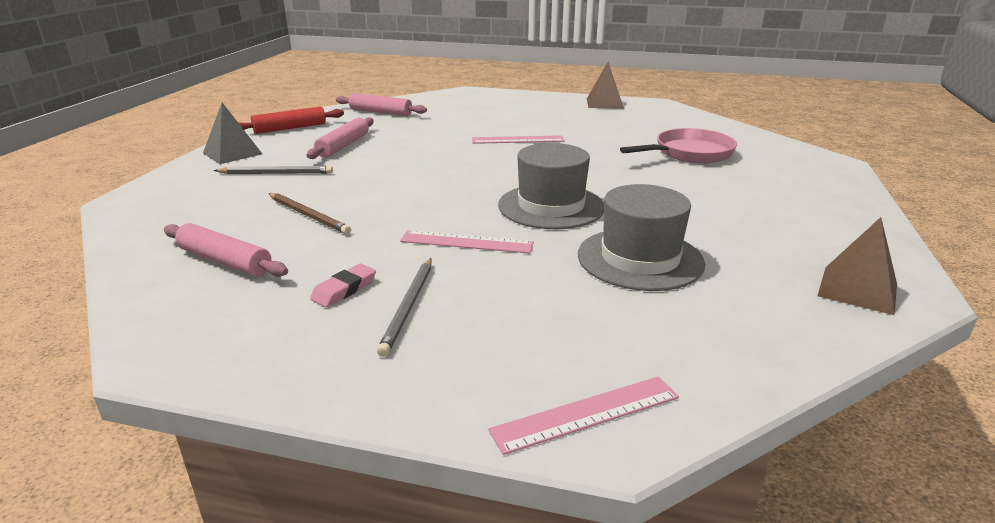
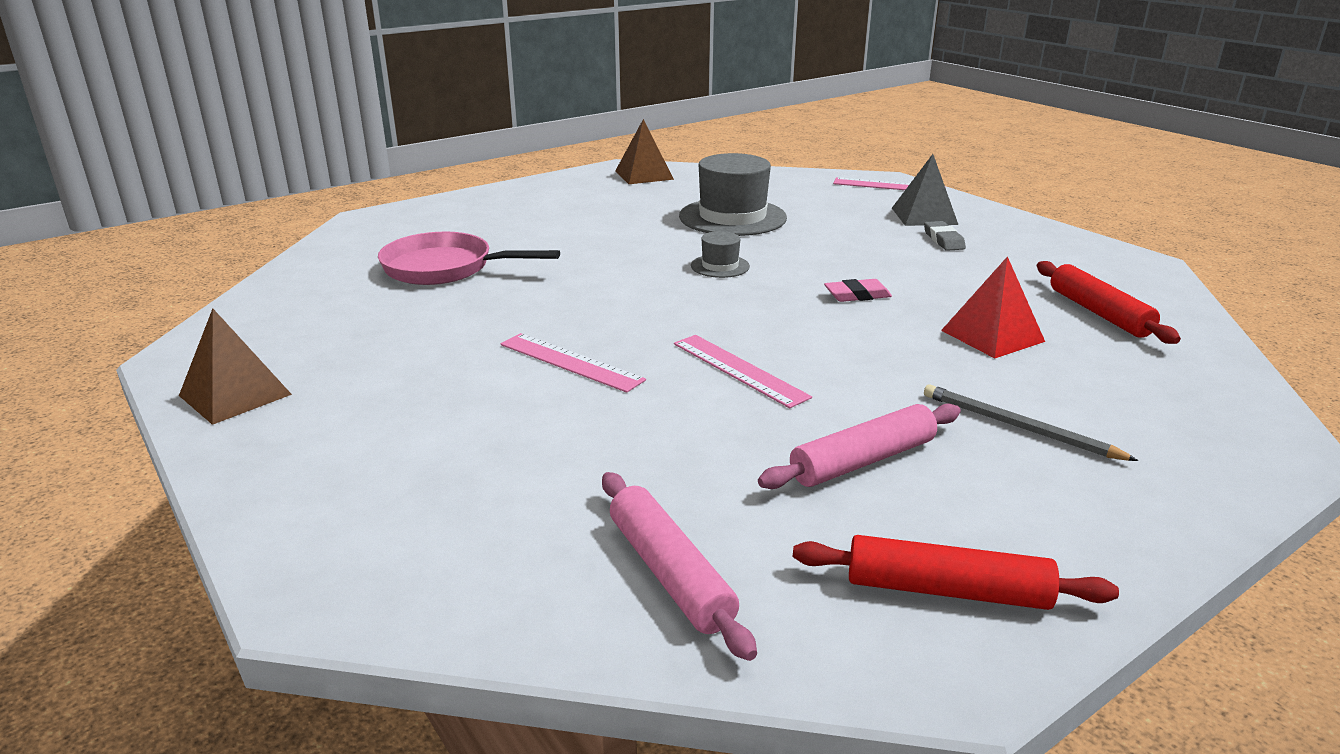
camera: 140 degrees left, 0 degrees up
pink rolling pin [164,223,288,277] -> red rolling pin [1037,261,1181,344]
grey pyramid [203,103,262,164] -> grey pyramid moved to [892,154,958,226]
brown pencil [268,193,351,234] -> red pyramid [941,256,1045,358]
pink eraser [310,264,376,307] -> pink eraser moved to [824,279,892,302]
grey pencil [377,258,432,357] -> grey eraser [924,221,966,251]
pink ruler [400,230,534,254] -> pink ruler moved to [674,335,812,408]
grey hat [498,143,604,229] -> grey hat [691,231,750,278], size x0.48

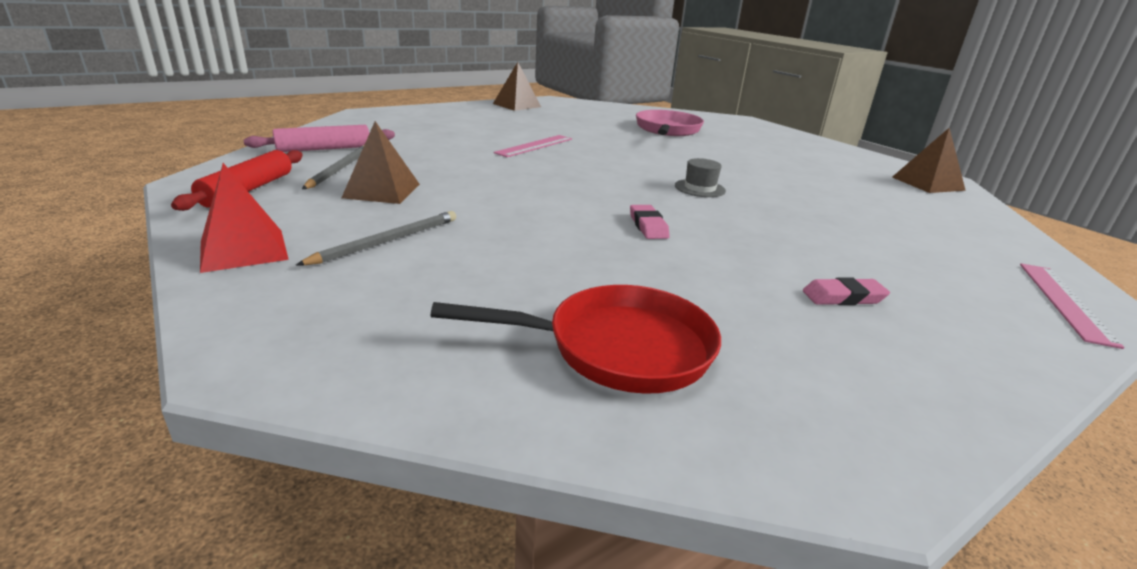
camera: 90 degrees right, 0 degrees up
pink ruler [674,335,812,408] -> none
grey hat [679,153,787,236] -> none
pink rolling pin [758,403,961,489] -> brown pyramid [342,121,420,204]
grey pyramid [892,154,958,226] -> none
grey eraser [924,221,966,251] -> pink eraser [803,277,890,305]
red pyramid [941,256,1045,358] -> red pyramid moved to [200,163,289,273]
red rolling pin [1037,261,1181,344] -> red pan [430,285,721,394]
none -> grey pencil [302,145,364,189]

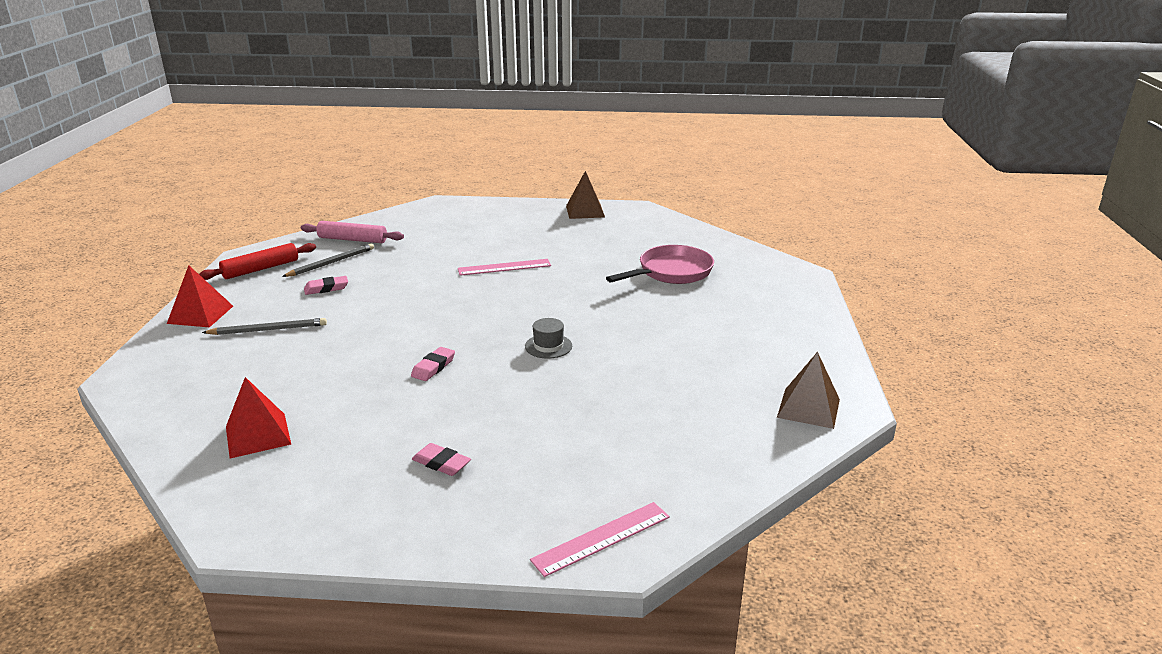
camera: 40 degrees right, 0 degrees up
brown pyramid [342,121,420,204] -> pink eraser [304,276,348,295]
red pan [430,285,721,394] -> red pyramid [226,377,291,458]

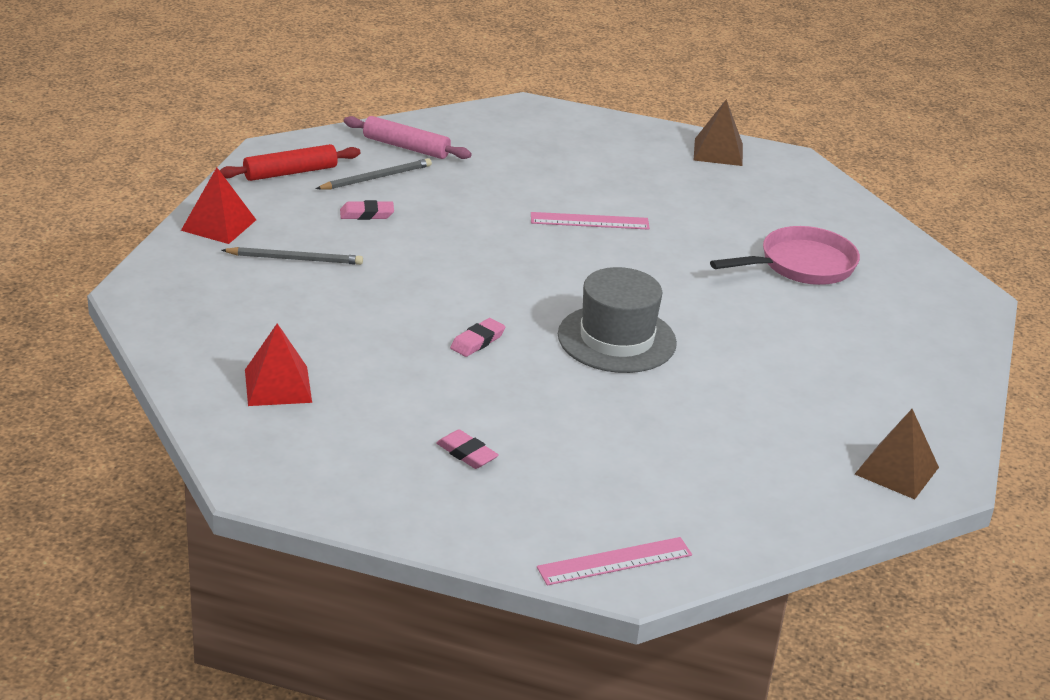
camera: 10 degrees right, 5 degrees up
grey hat [525,318,572,359] -> grey hat [558,267,677,373], size x2.08

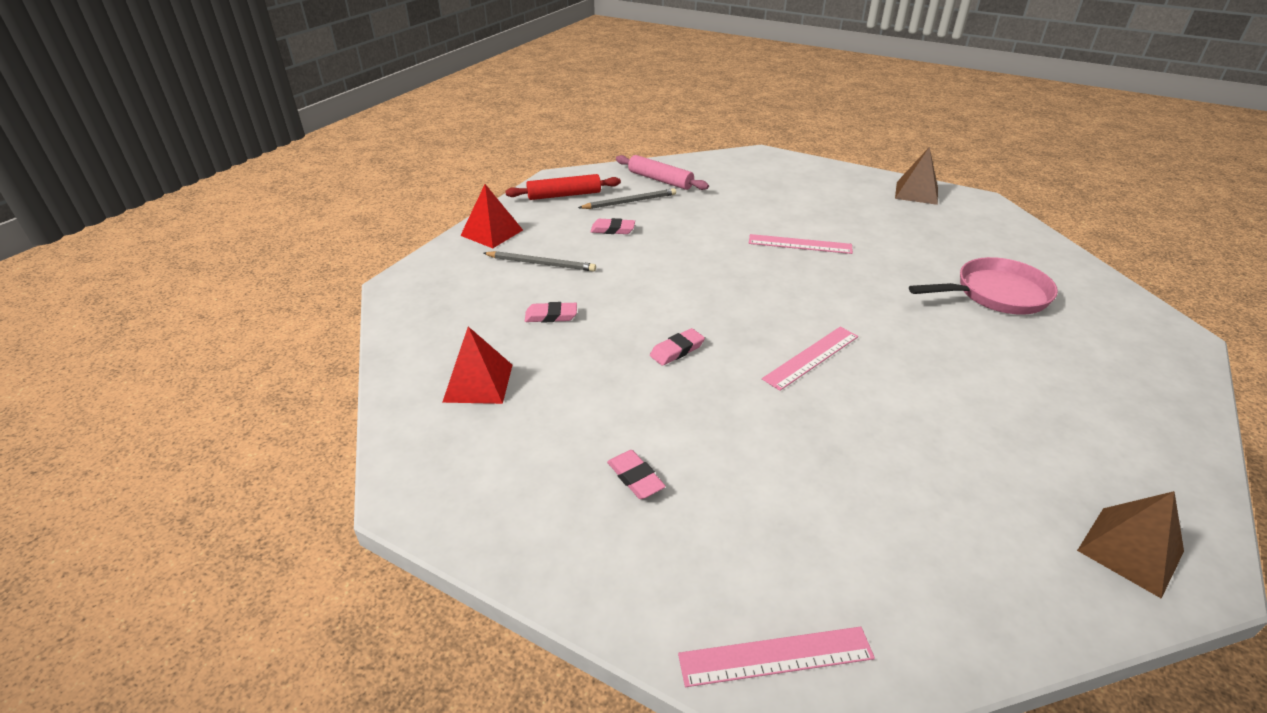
camera: 15 degrees right, 5 degrees up
grey hat [558,267,677,373] -> pink ruler [762,327,858,391]
none -> pink eraser [525,302,577,323]

